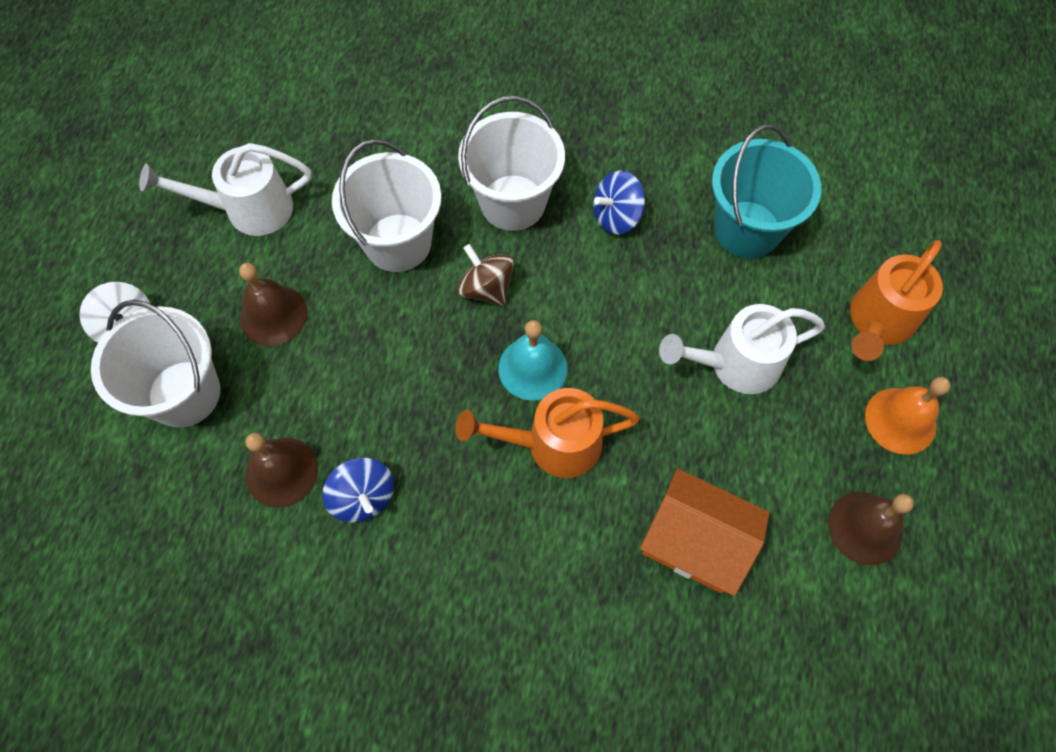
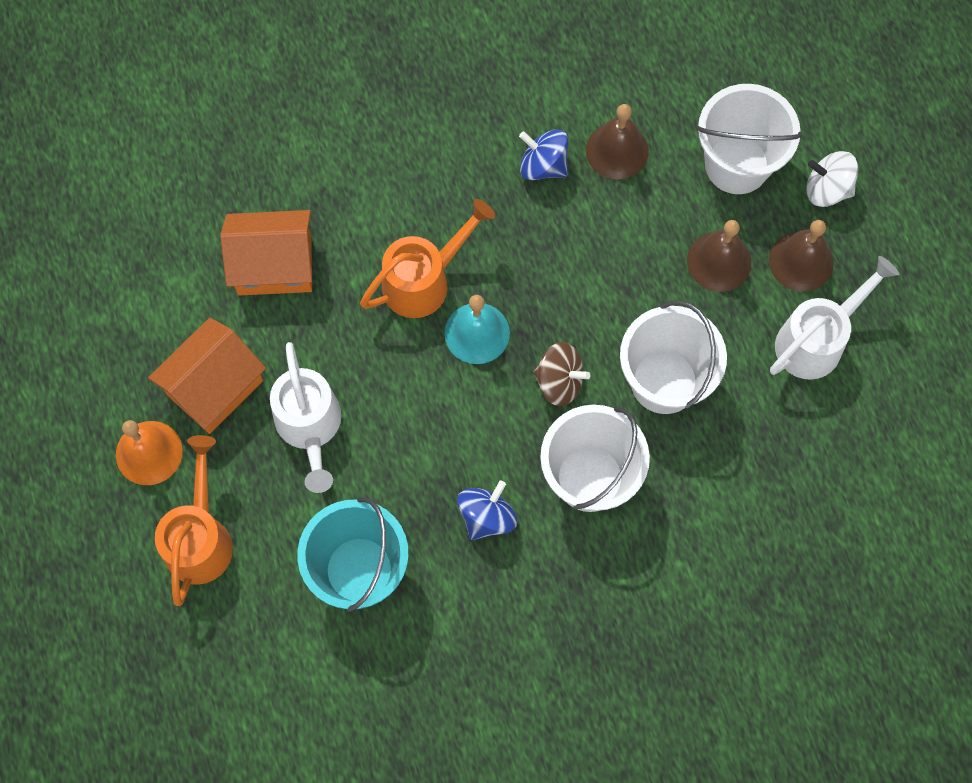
camera: 150 degrees right, 5 degrees up
white watering can [659,304,825,394] -> white watering can turned 120 degrees clockwise [270,342,342,493]
brown bell [828,492,914,565] -> brown bell moved to [769,220,833,292]
none -> orange house [148,318,266,434]

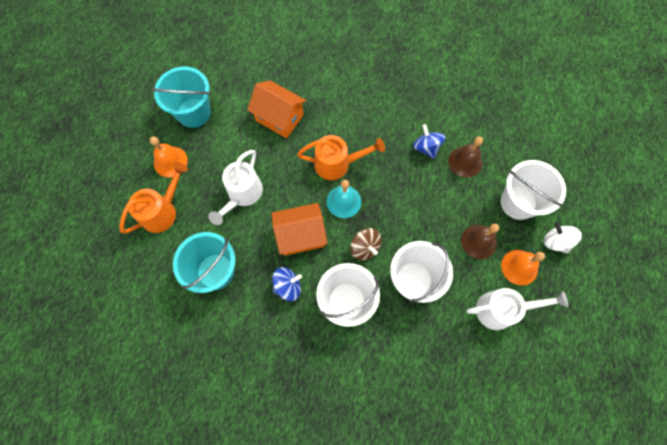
camera: 35 degrees right, 0 degrees up
orange house [148,318,266,434] -> orange house moved to [271,203,328,256]
brown bell [769,220,833,292] -> orange bell [501,250,545,286]
none -> turquoise bucket [151,67,211,128]

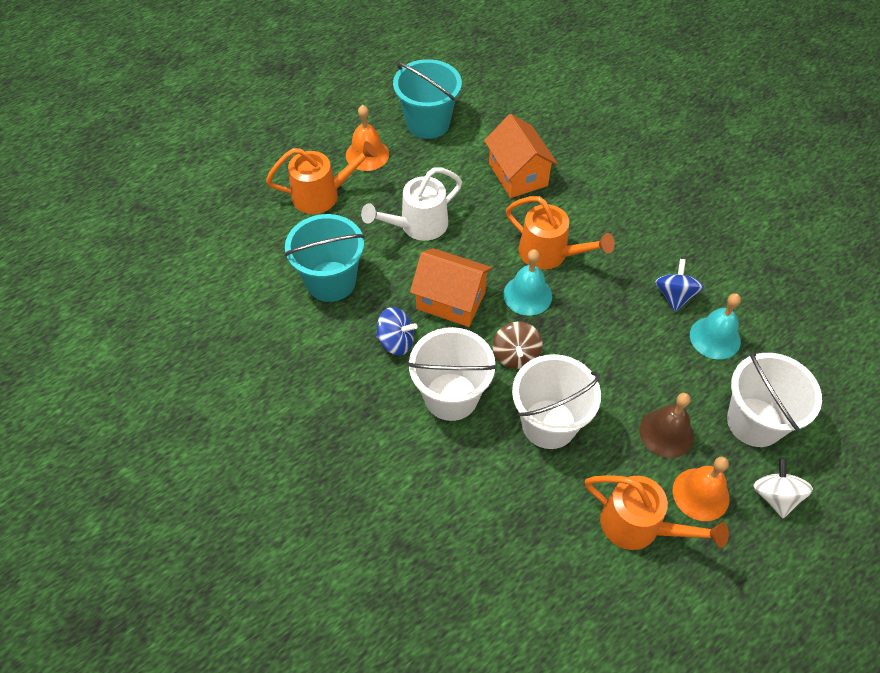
camera: 35 degrees right, 15 degrees down
brown bell [448,136,483,178] -> turquoise bell [690,293,741,360]
white watering can [467,288,568,330] -> orange watering can [585,475,729,550]

